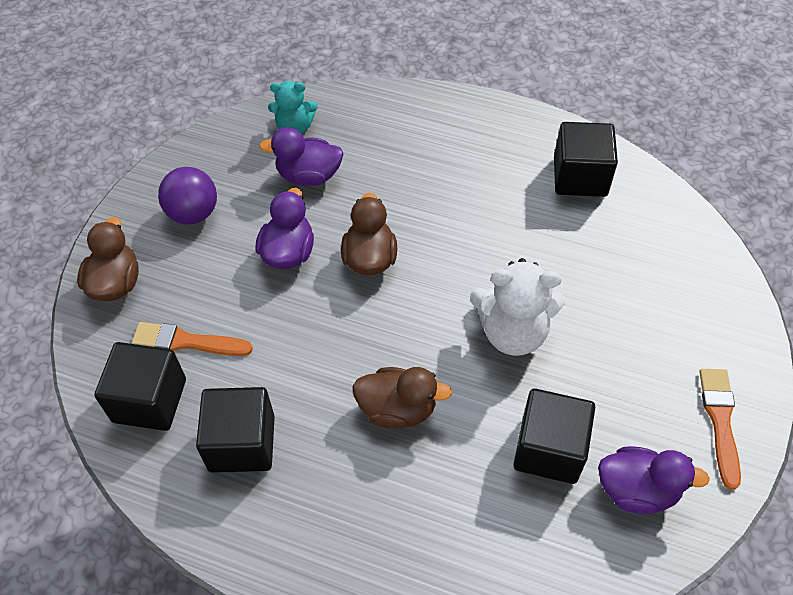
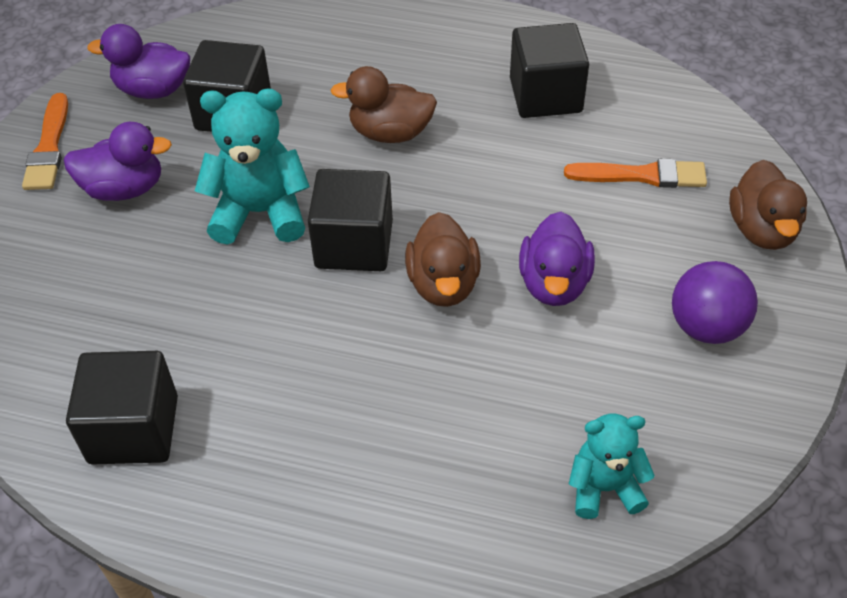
camera: 175 degrees right, 5 degrees down
black cube [94,342,186,431] -> black cube moved to [308,169,393,271]
purple duck [259,127,344,186] -> purple duck moved to [64,122,172,201]
white teddy bear [470,258,565,356] -> turquoise teddy bear [195,89,310,245]

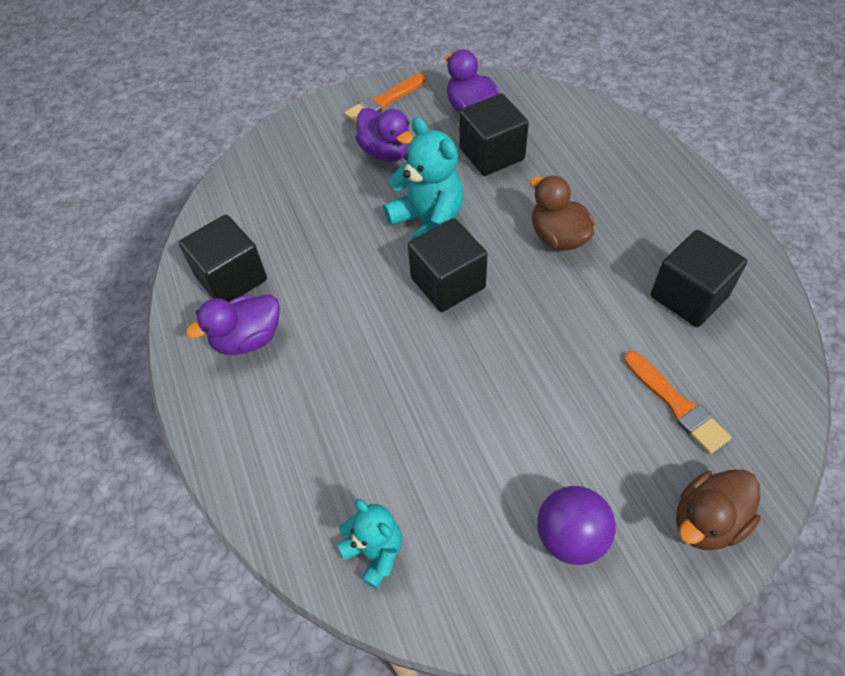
camera: 55 degrees right, 5 degrees up
brown duck [405,212,481,307] -> none
purple duck [519,212,595,306] -> purple duck moved to [186,294,280,355]

